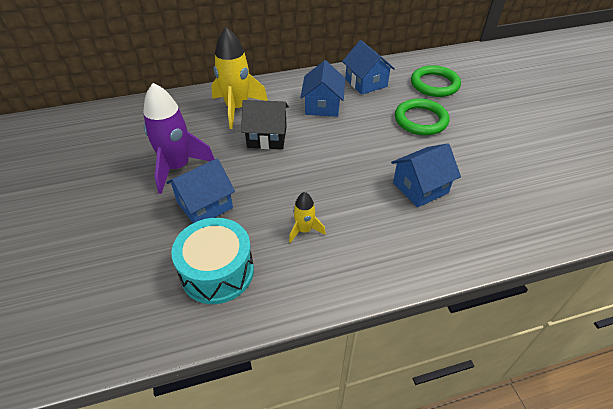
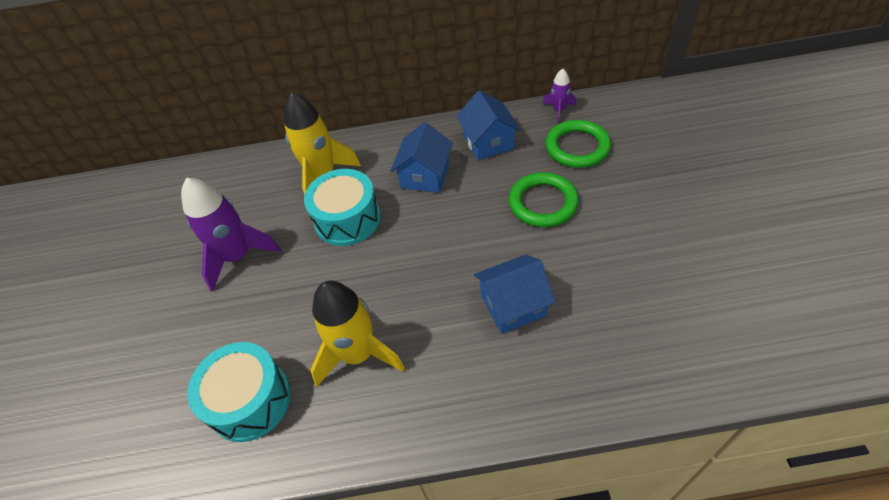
camera: 15 degrees right, 5 degrees up
blue house [166,158,235,223] -> none
black house [241,100,289,149] -> turquoise drum [304,169,381,246]
yellow rocket [289,192,326,243] -> yellow rocket [310,281,405,387], size x1.99
none -> purple rocket [543,69,576,123]

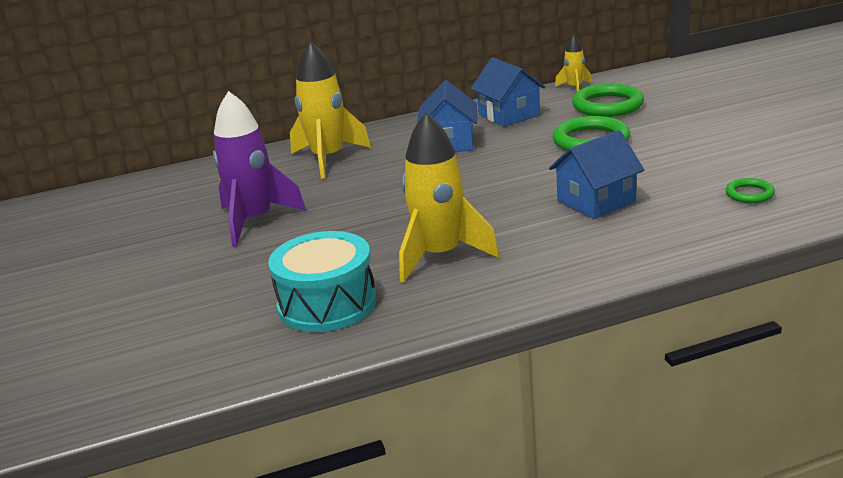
camera: 15 degrees left, 25 degrees down
turquoise drum [304,169,381,246] -> none
purple rocket [543,69,576,123] -> yellow rocket [555,35,592,92]
none -> green ring [726,178,775,203]

